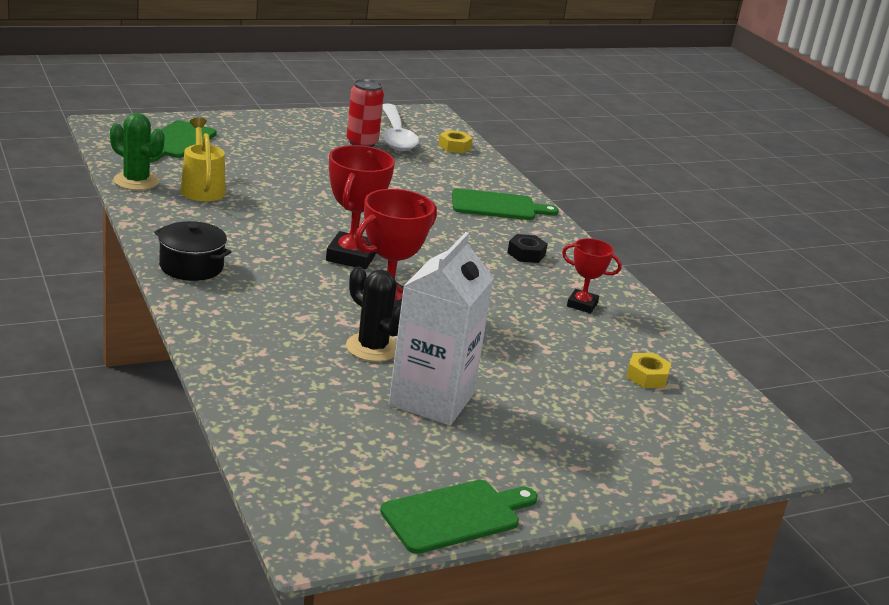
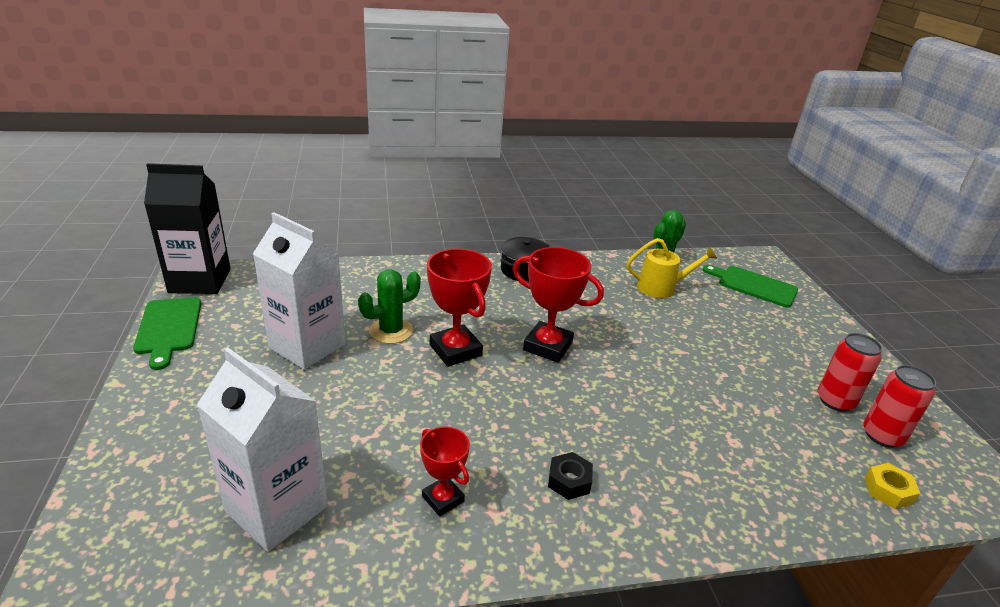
camera: 105 degrees right, 5 degrees up
black cactus [346,266,401,362] -> green cactus [358,269,421,344]
white spoon [382,103,419,151] -> red can [863,365,936,448]
green cutting board [452,188,559,220] -> none
red trophy [562,238,622,313] -> red trophy turned 75 degrees counterclockwise [420,426,470,516]
yellow nut [626,353,671,388] -> white carton [197,347,328,552]
none -> black carton [144,163,231,294]

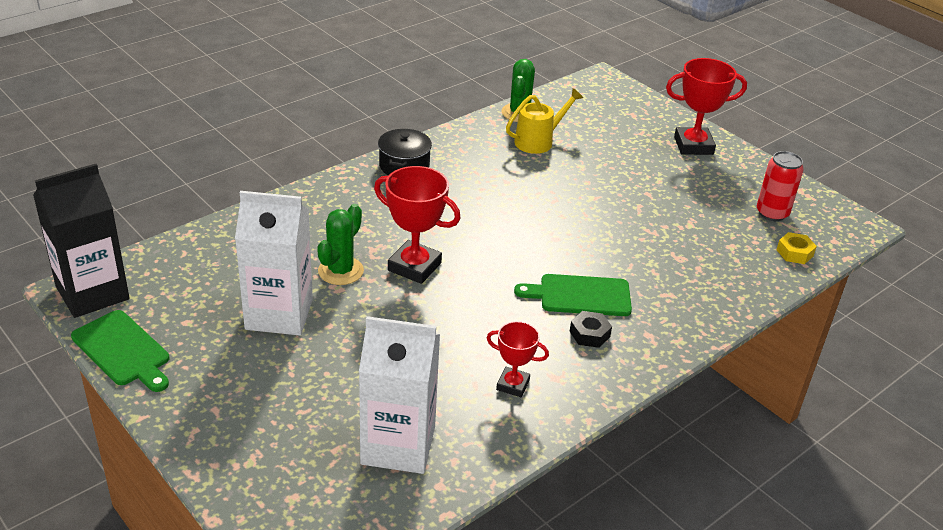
camera: 30 degrees left, 5 degrees up
red trophy [513,247,604,363] -> red trophy moved to [666,58,747,155]
green cutting board [703,265,798,308] -> green cutting board moved to [514,274,632,316]
red can [818,333,882,412] -> none

